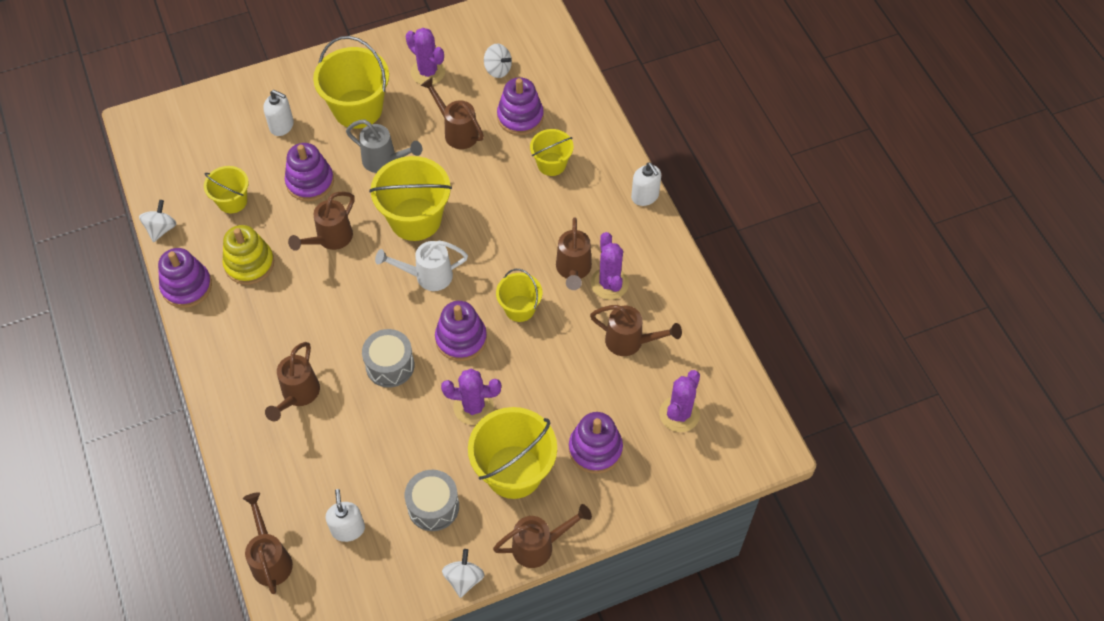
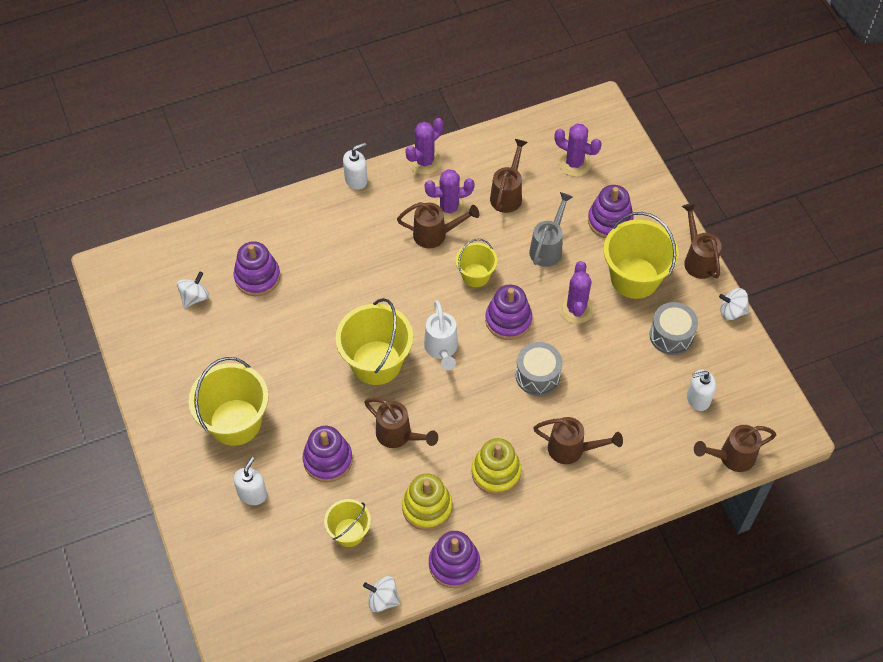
camera: 90 degrees left, 0 degrees up
grey watering can [346,119,422,173] -> grey watering can moved to [529,192,573,267]
purple cactus [405,28,445,85] -> purple cactus moved to [405,118,444,175]
brown watering can [421,77,484,149] -> none
yellow bucket [530,129,574,176] -> none
none -> yellow stacking toy [471,438,522,495]

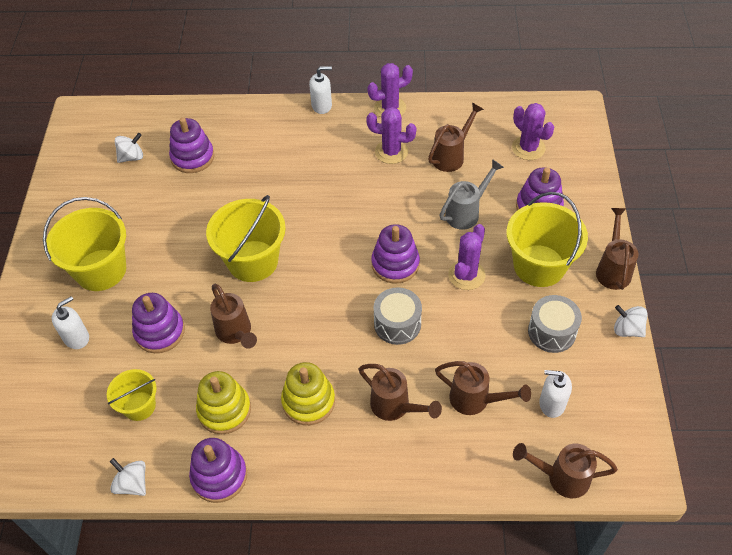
camera: 25 degrees right, 5 degrees down
brown watering can [397,202,479,248] -> brown watering can moved to [435,361,531,415]
white watering can [424,300,458,370] -> none
yellow bucket [456,239,497,287] -> none

